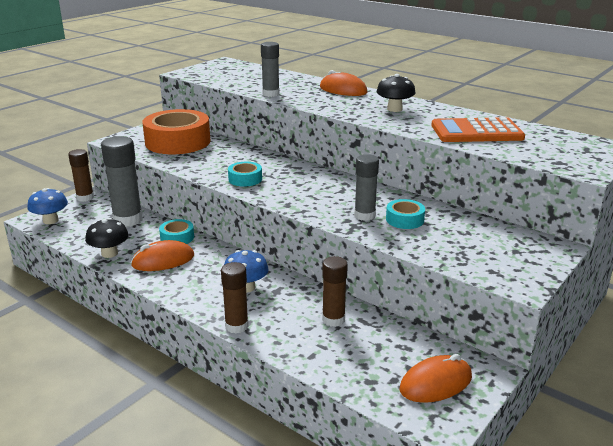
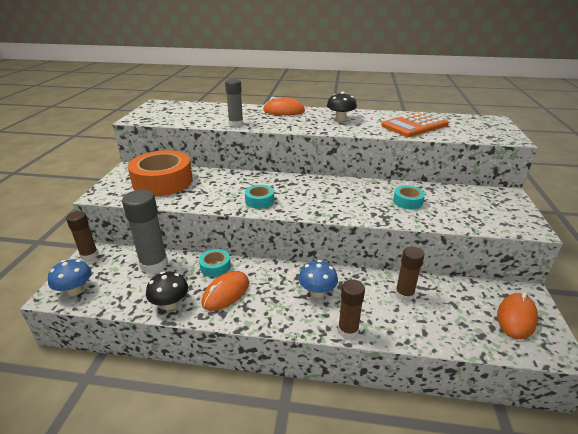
camera: 30 degrees left, 5 degrees up
grey glue stick [354,154,379,221] -> none

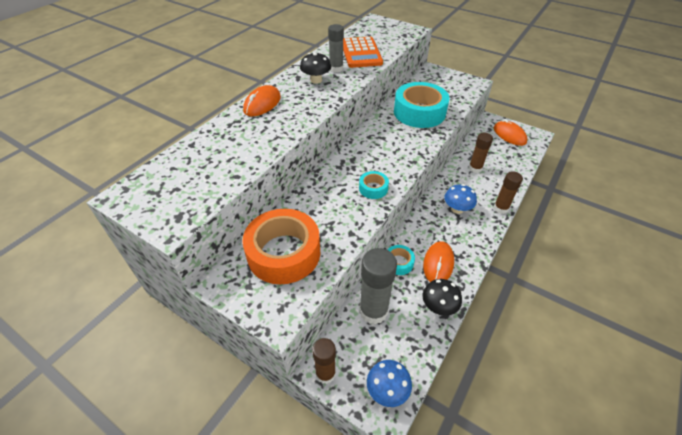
camera: 65 degrees left, 15 degrees up
orange mouse [201,271,249,311] -> orange mouse turned 45 degrees clockwise [423,241,454,282]
grey glue stick [225,79,243,127] -> grey glue stick moved to [328,24,344,72]
turquoise tape [393,186,425,209] -> turquoise tape [394,82,450,128], size x2.18

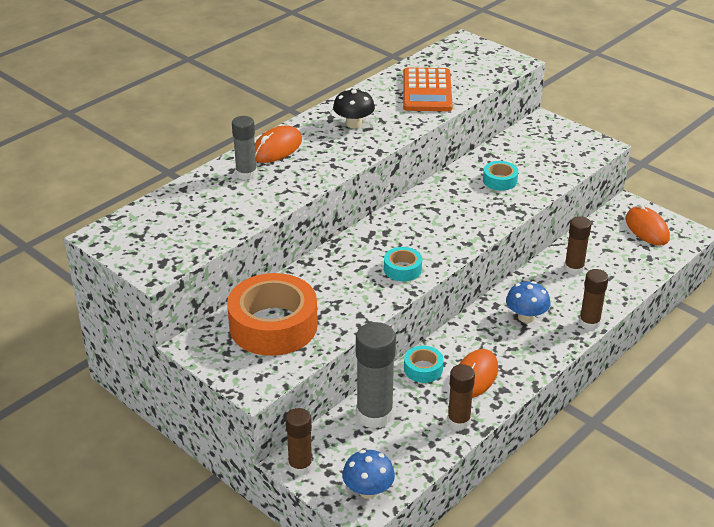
camera: 10 degrees right, 10 degrees down
grey glue stick [328,24,344,72] -> grey glue stick moved to [232,116,257,180]
turquoise tape [394,82,450,128] -> turquoise tape [483,161,518,191], size x0.46
black mushroom [422,279,462,316] -> brown glue stick [447,364,475,430]

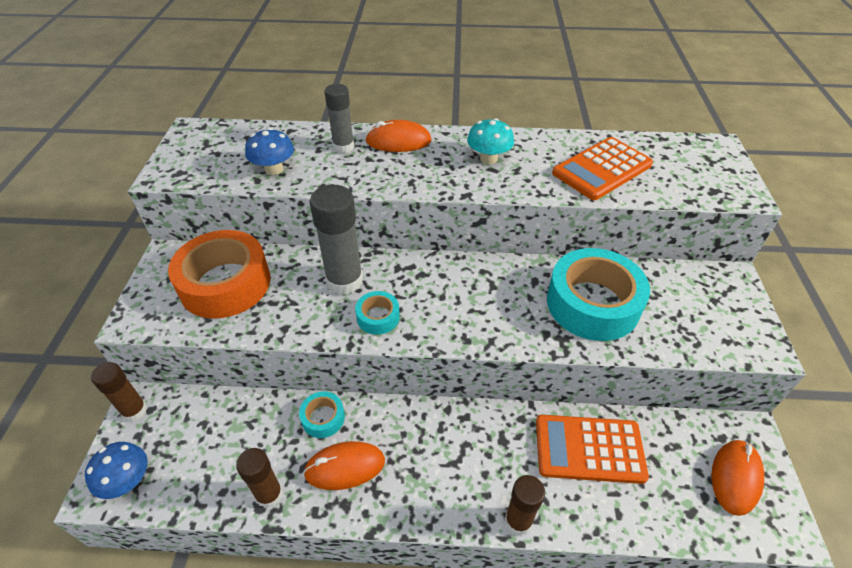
camera: 50 degrees right, 10 degrees up
black mushroom [333,89,375,128] -> turquoise mushroom [467,118,514,164]
grey glue stick [356,322,396,428] -> grey glue stick moved to [310,185,363,295]
turquoise tape [483,161,518,191] -> turquoise tape [547,248,650,341], size x2.18
blue mushroom [506,281,551,323] -> blue mushroom moved to [245,128,294,175]
brown glue stick [564,216,592,275] -> orange calculator [536,415,649,484]

